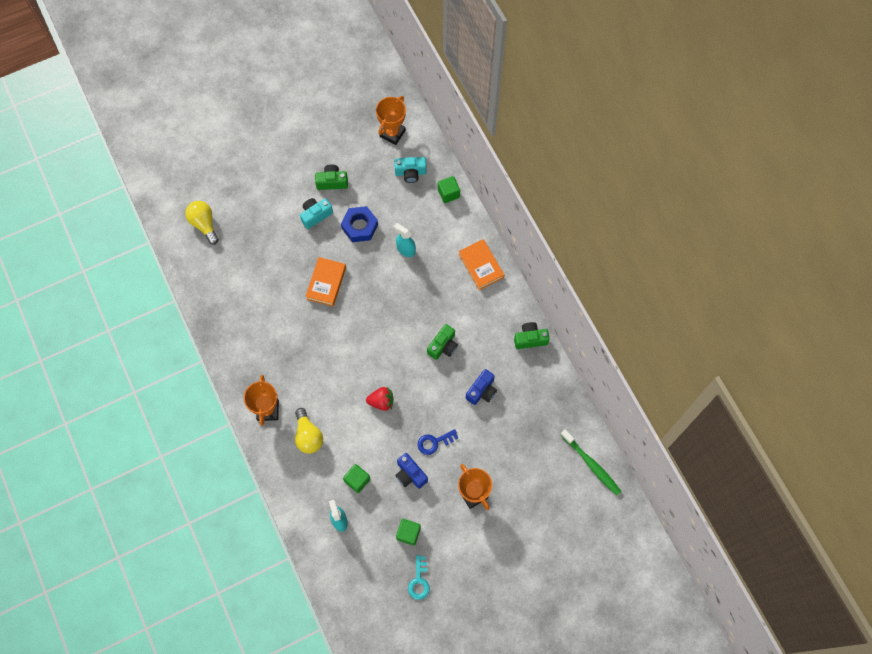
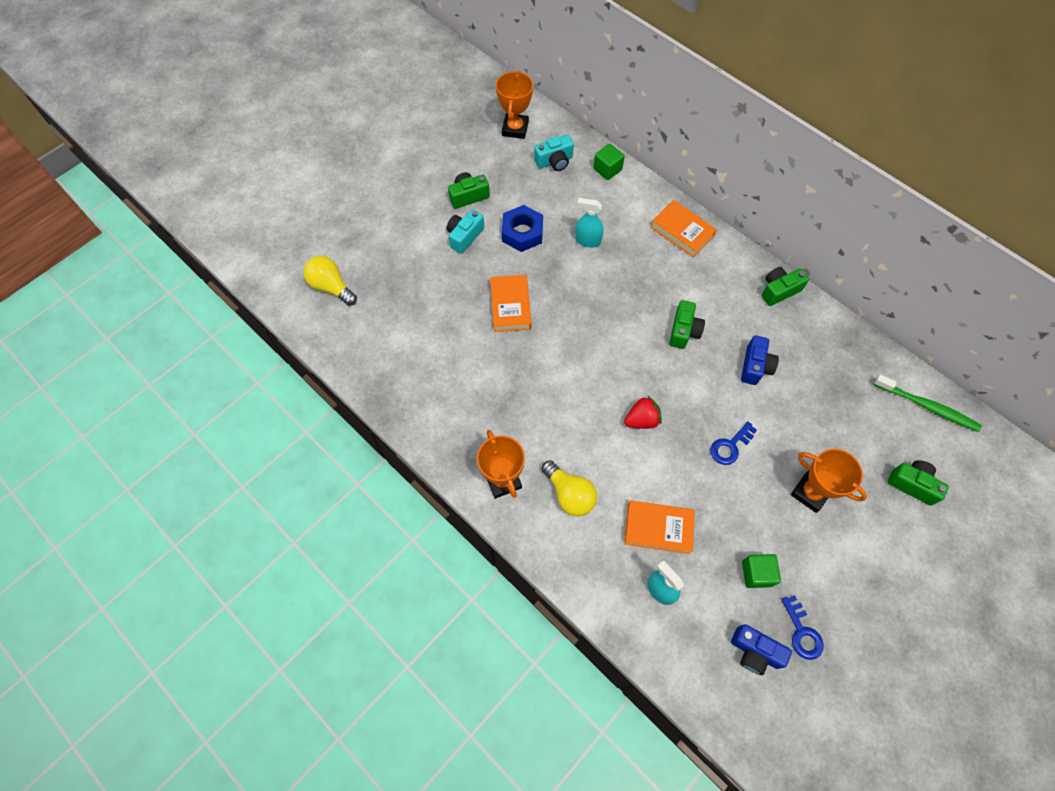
camera: 20 degrees left, 5 degrees down
green cube [343,464,370,493] -> orange book [624,500,695,554]
blue camera [395,453,428,489] -> blue camera moved to [731,624,792,675]
turquoise key [408,555,430,600] -> blue key [781,595,824,660]
none -> green camera [888,460,949,506]

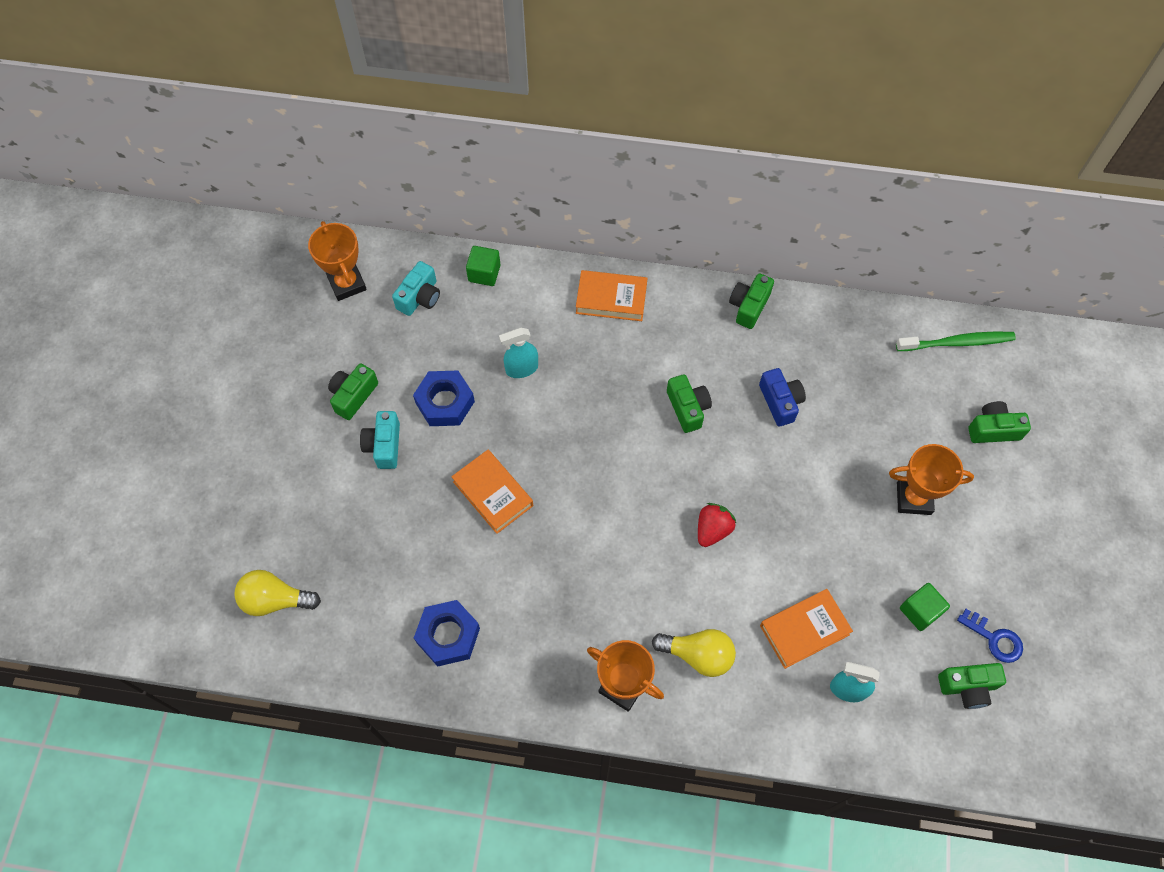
camera: 35 degrees left, 0 degrees up
blue key [711,422,757,465] -> none
blue camera [731,624,792,675] -> green camera [938,663,1006,709]
none -> blue nut [414,600,480,667]

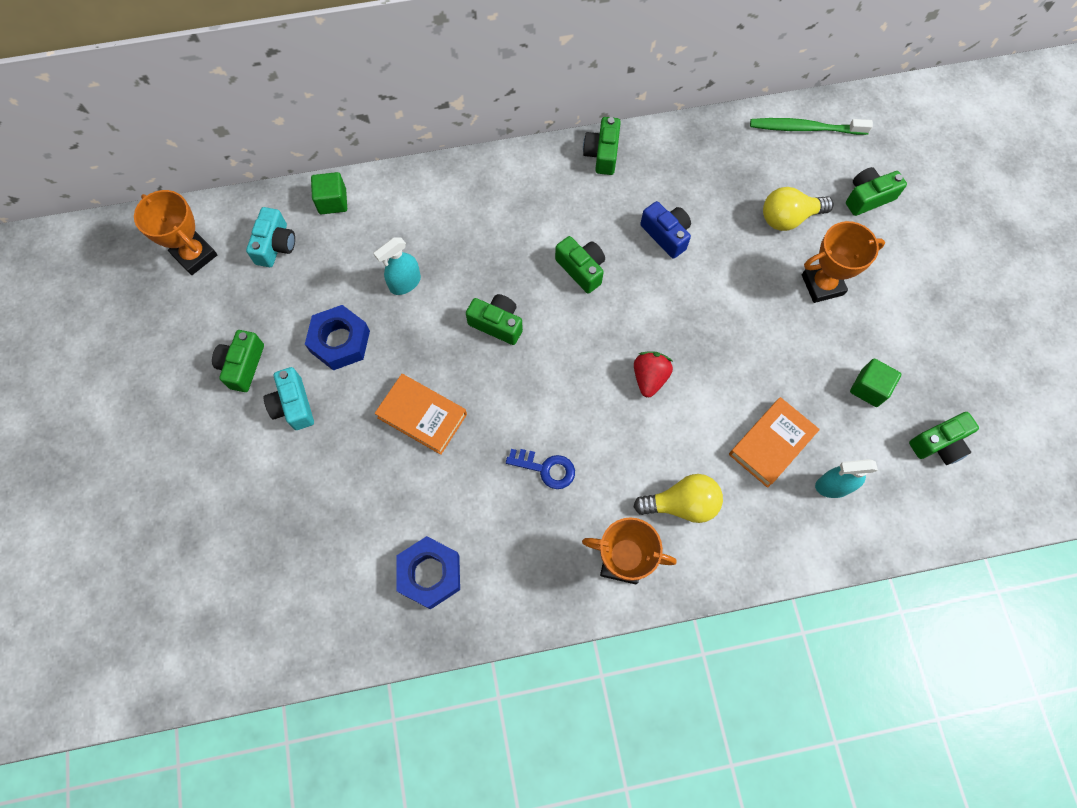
camera: 20 degrees left, 5 degrees up
yellow light bulb [234,570,321,616] -> yellow light bulb moved to [763,187,833,231]
orange book [576,270,647,321] -> none
green toothbrush [896,331,1016,351] -> green toothbrush turned 150 degrees counterclockwise [750,118,873,135]
blue key [957,609,1023,663] -> blue key moved to [506,449,575,489]
none -> green camera [466,294,523,345]

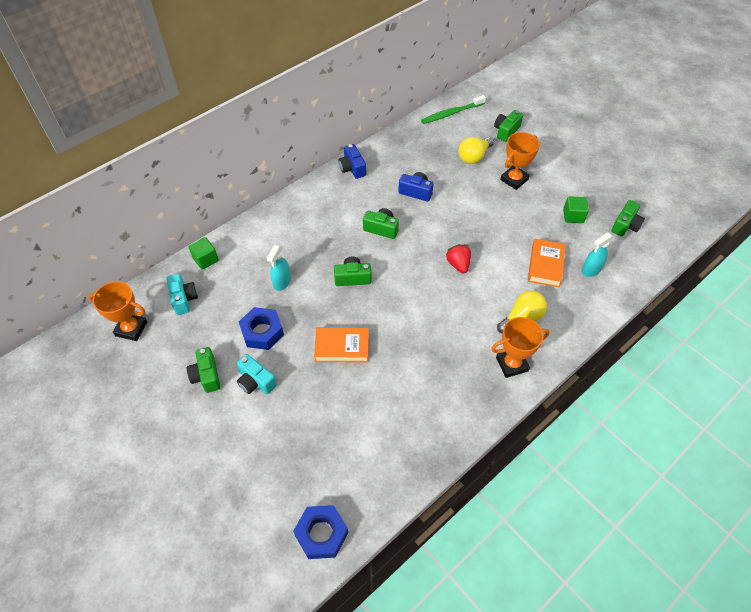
camera: 30 degrees left, 15 degrees down
blue nut [396,536,460,610] -> blue nut moved to [293,505,348,559]
blue key [506,449,575,489] -> none
green camera [583,117,621,175] -> blue camera [339,144,366,179]

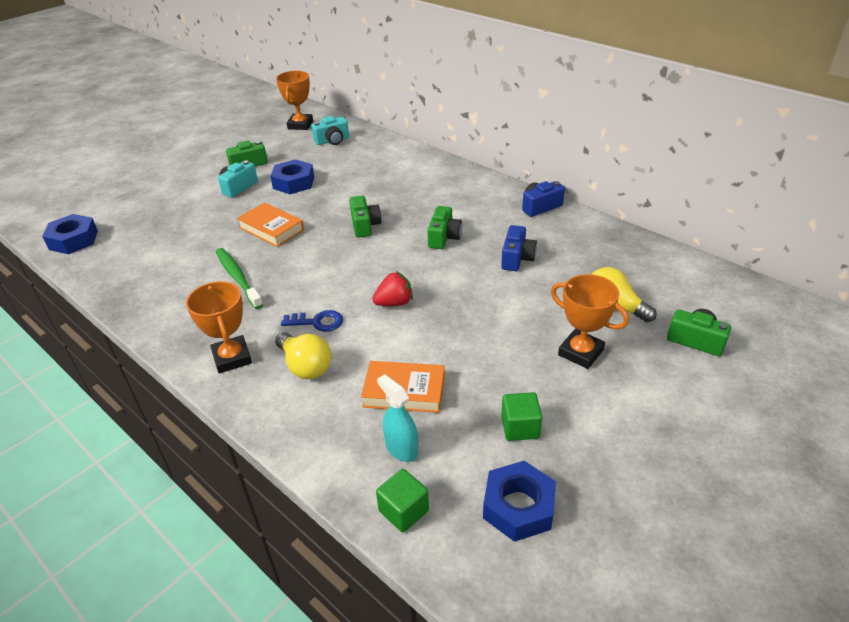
camera: 85 degrees right, 15 degrees down
green cube [189,237,219,270] -> green cube moved to [376,469,429,532]
turquoise spray bottle [267,244,291,291] -> none
orange book [314,327,369,362] -> orange book turned 45 degrees counterclockwise [237,202,304,247]
green toothbrush [421,95,486,124] -> green toothbrush moved to [216,248,263,309]
green camera [611,200,645,236] -> blue nut [483,461,556,542]
none -> blue key [281,310,343,332]

